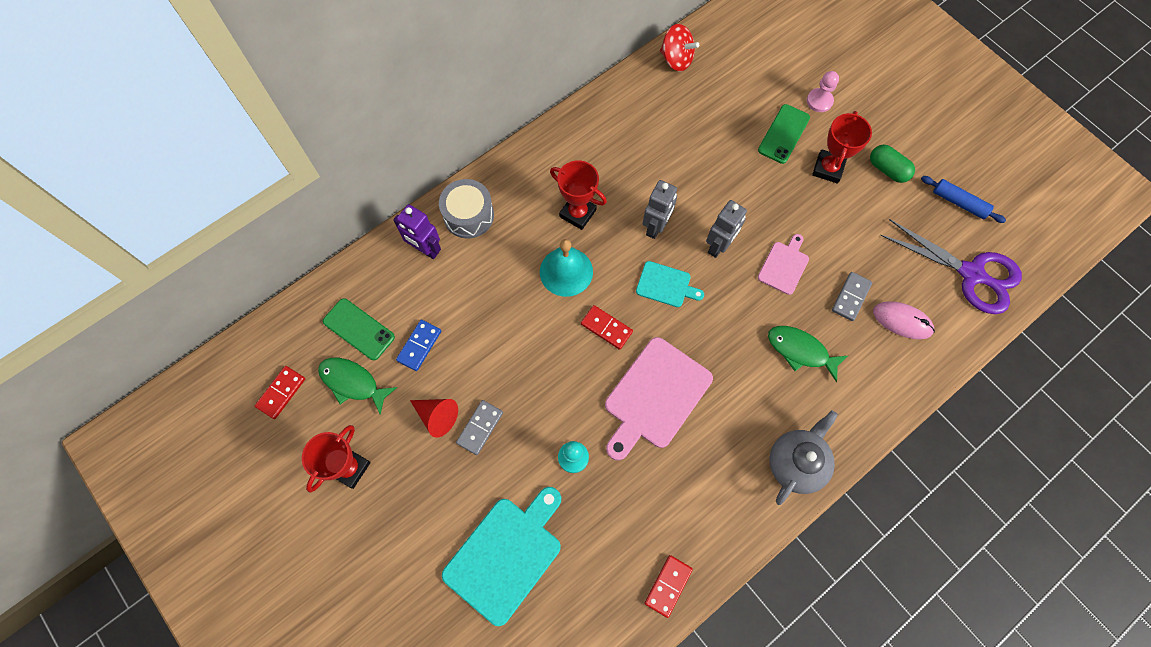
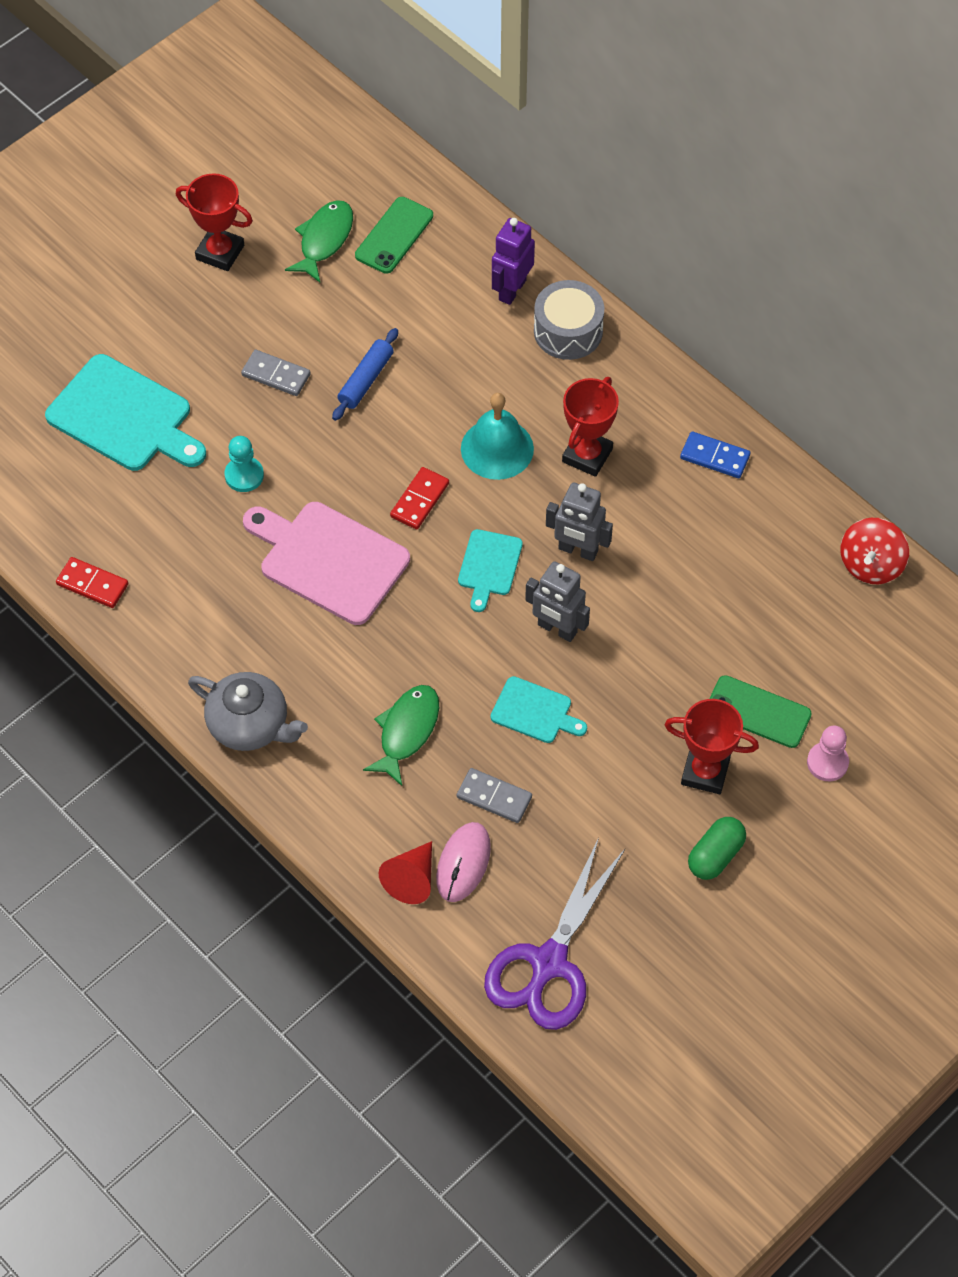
camera: 85 degrees right, 10 degrees down
red domino [255,366,305,419] -> none
blue domino [396,320,441,371] -> blue domino moved to [680,432,751,478]
red cone [410,399,458,438] -> red cone moved to [379,841,432,904]
pink cutting board [758,234,809,295] -> turquoise cutting board [490,676,587,743]
blue rolling pin [921,176,1006,223] -> blue rolling pin moved to [332,328,398,421]

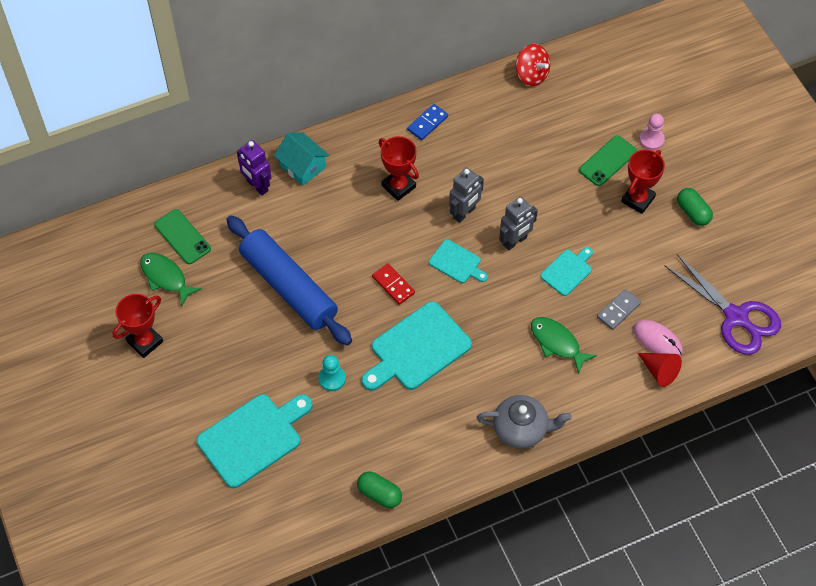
camera: 70 degrees left, 0 degrees up
red domino [56,557,128,608] -> green capsule [357,472,402,508]
grey teapot [188,672,308,751] -> grey teapot turned 45 degrees clockwise [477,395,572,449]
grey domino [241,350,311,396] -> none
pink cutting board [243,502,410,625] -> turquoise cutting board [361,301,472,391]
blue rolling pin [332,328,398,421] -> blue rolling pin [226,215,352,346], size x2.23
turquoise bell [461,393,534,480] -> none
grey drum [534,280,604,360] -> turquoise house [274,133,329,186]

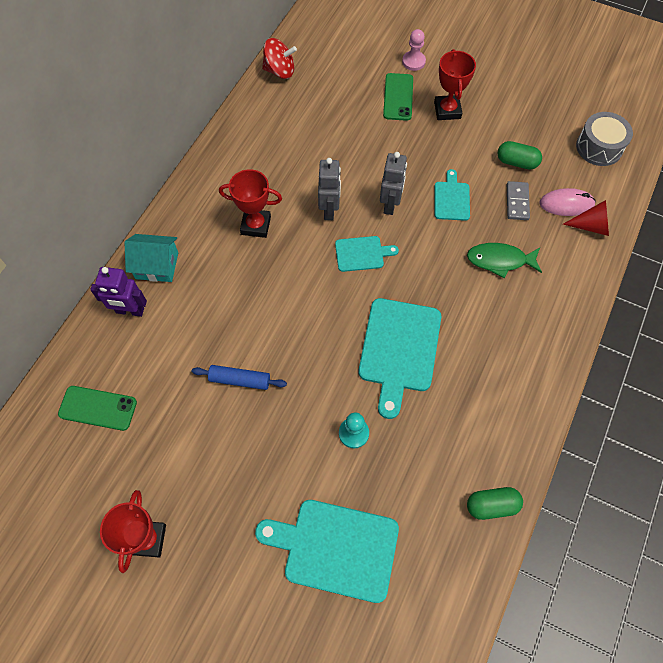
camera: 40 degrees left, 5 degrees up
green fish [140,253,202,306] -> none
turquoise cutting board [196,394,312,488] -> turquoise cutting board turned 90 degrees counterclockwise [255,500,399,603]
blue rolling pin [226,215,352,346] -> blue rolling pin [192,365,287,390], size x0.45
red domino [372,263,415,305] -> none
blue domino [407,104,448,140] -> none
grey teapot [477,395,572,449] -> none
purple scissors [664,254,781,355] -> grey drum [576,112,633,166]
green capsule [677,188,713,226] -> green capsule moved to [497,141,542,170]

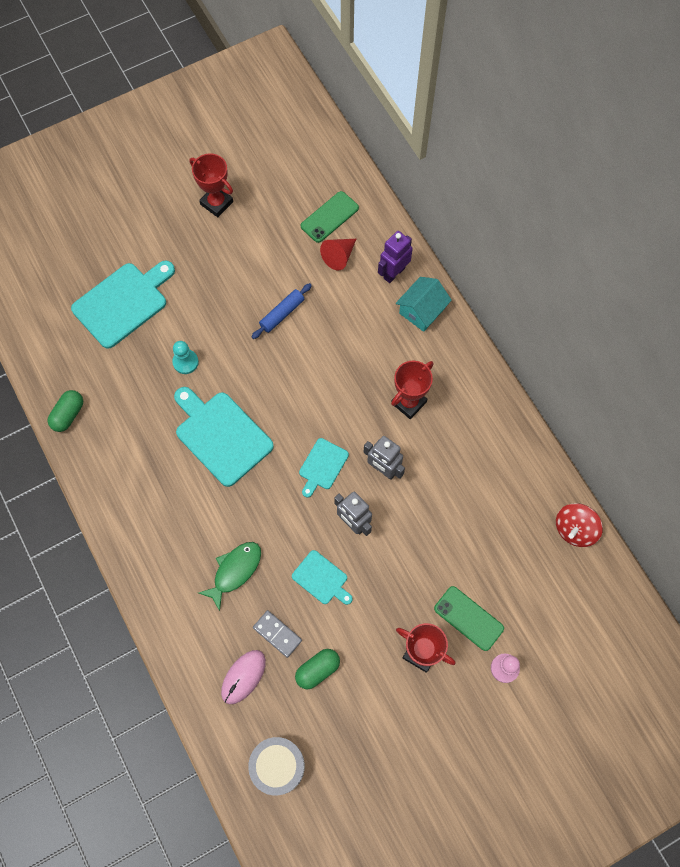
camera: 125 degrees right, 5 degrees up
red cone [563,200,609,236] -> red cone moved to [320,239,356,270]

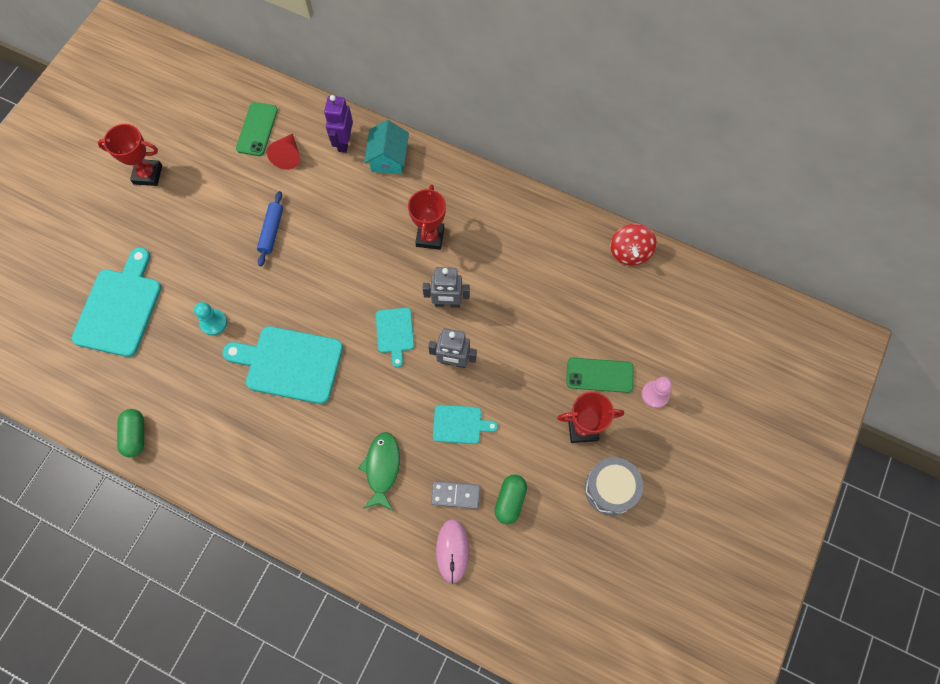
camera: 35 degrees left, 0 degrees up
grey drum [248,737,305,795] -> grey drum moved to [585,457,643,515]

